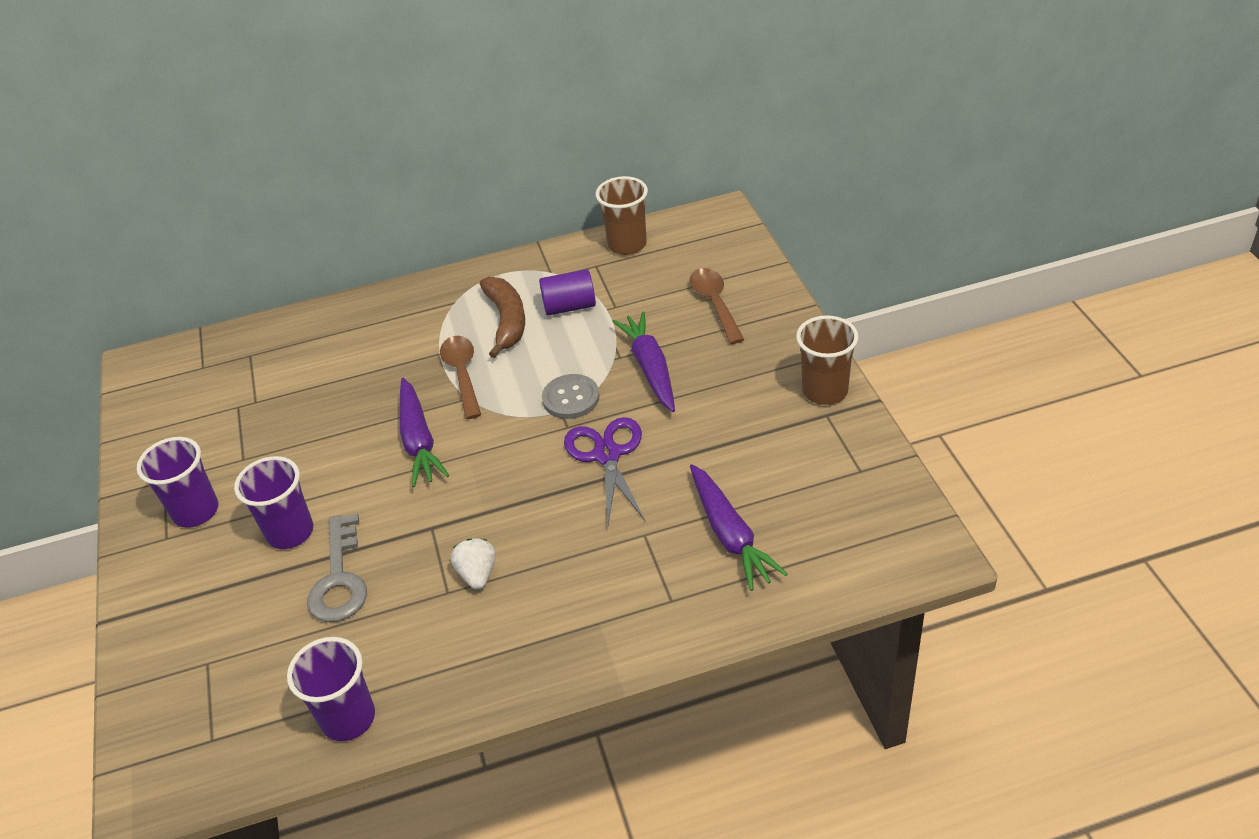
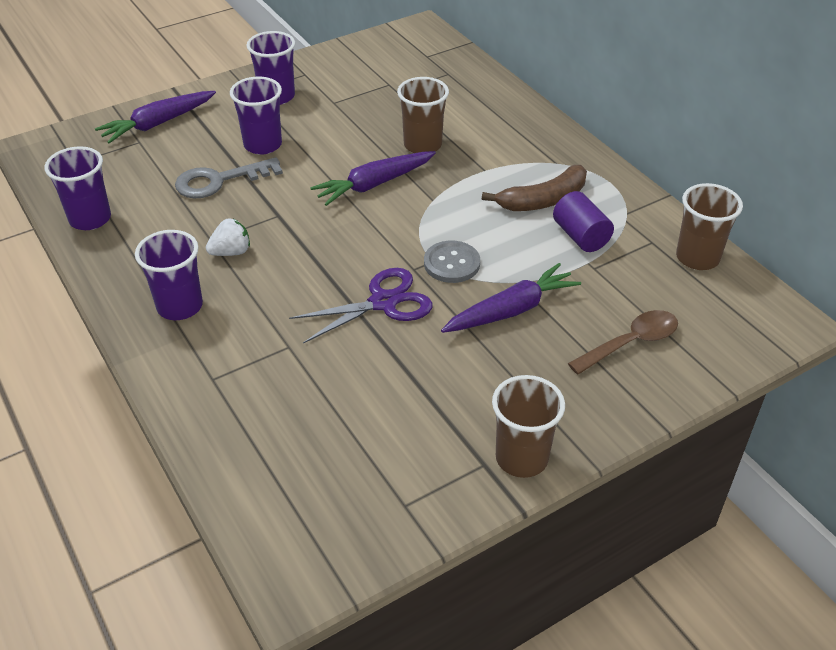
camera: 70 degrees right, 0 degrees up
brown spoon [440,336,481,419] -> none
purple carrot [690,464,788,591] -> purple carrot moved to [95,91,216,143]
none -> purple cup [135,230,203,320]
none -> brown cup [397,77,449,153]

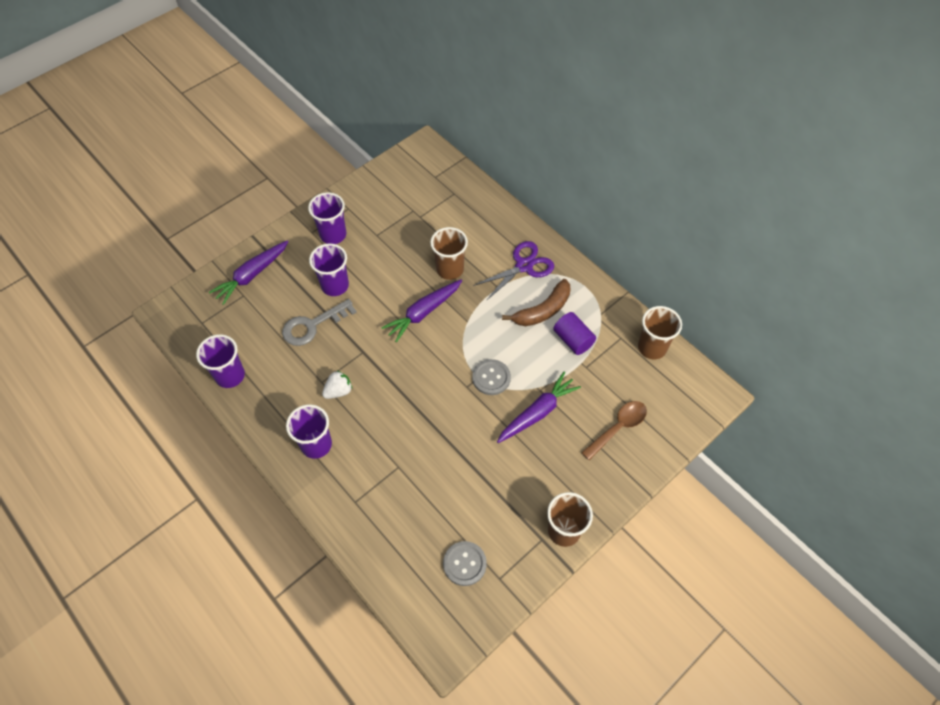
camera: 10 degrees left, 15 degrees up
purple scissors [289,268,433,343] -> purple scissors moved to [473,241,554,301]
none -> grey button [443,541,487,586]

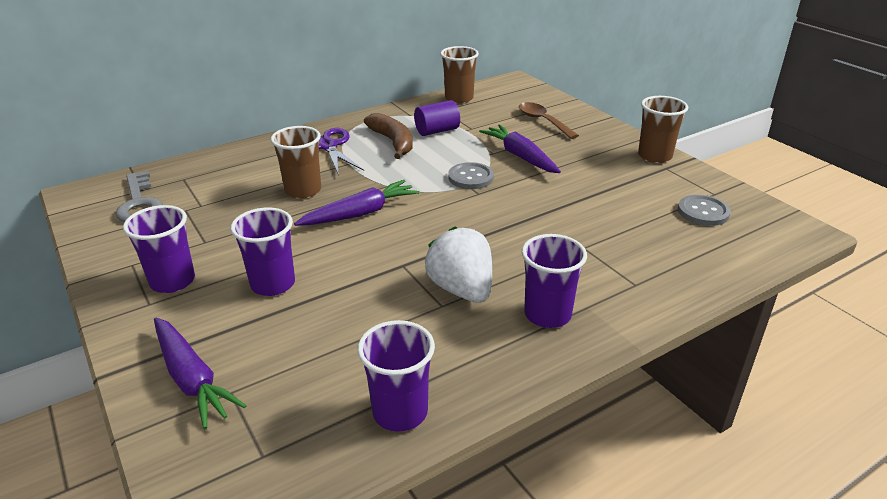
camera: 80 degrees left, 25 degrees down
grey key [282,299,357,346] -> grey key moved to [115,171,163,222]
white strawberry [322,371,352,399] -> white strawberry [425,227,492,303], size x1.73
purple carrot [382,279,462,343] -> purple carrot turned 90 degrees counterclockwise [294,180,419,226]

